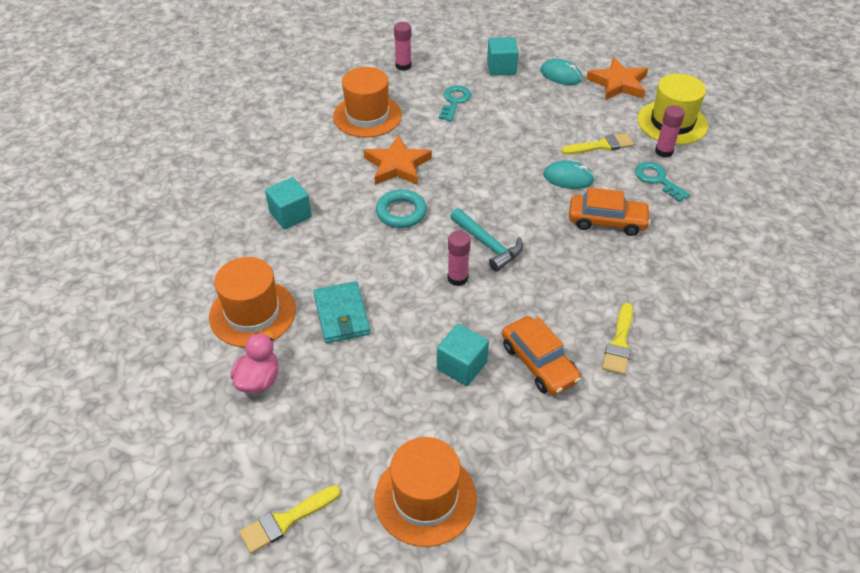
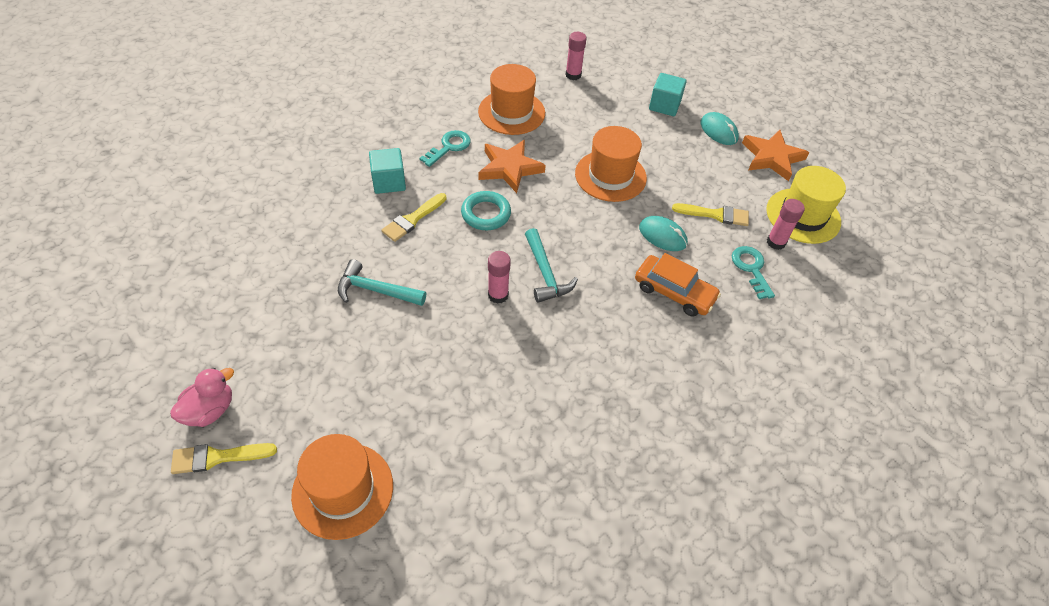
camera: 20 degrees right, 5 degrees up
orange hat [209,257,296,347] -> orange hat moved to [575,126,647,202]
pink duck [230,331,278,394] -> pink duck moved to [170,367,234,427]
turquoise wallet [314,281,371,343] -> turquoise hammer [338,259,426,306]
turquoise cube [437,324,489,386] -> none
turquoise key [439,85,471,121] -> turquoise key moved to [419,130,471,167]
orange car [502,316,581,395] -> none
yellow brush [602,303,633,375] -> yellow brush moved to [381,193,446,242]

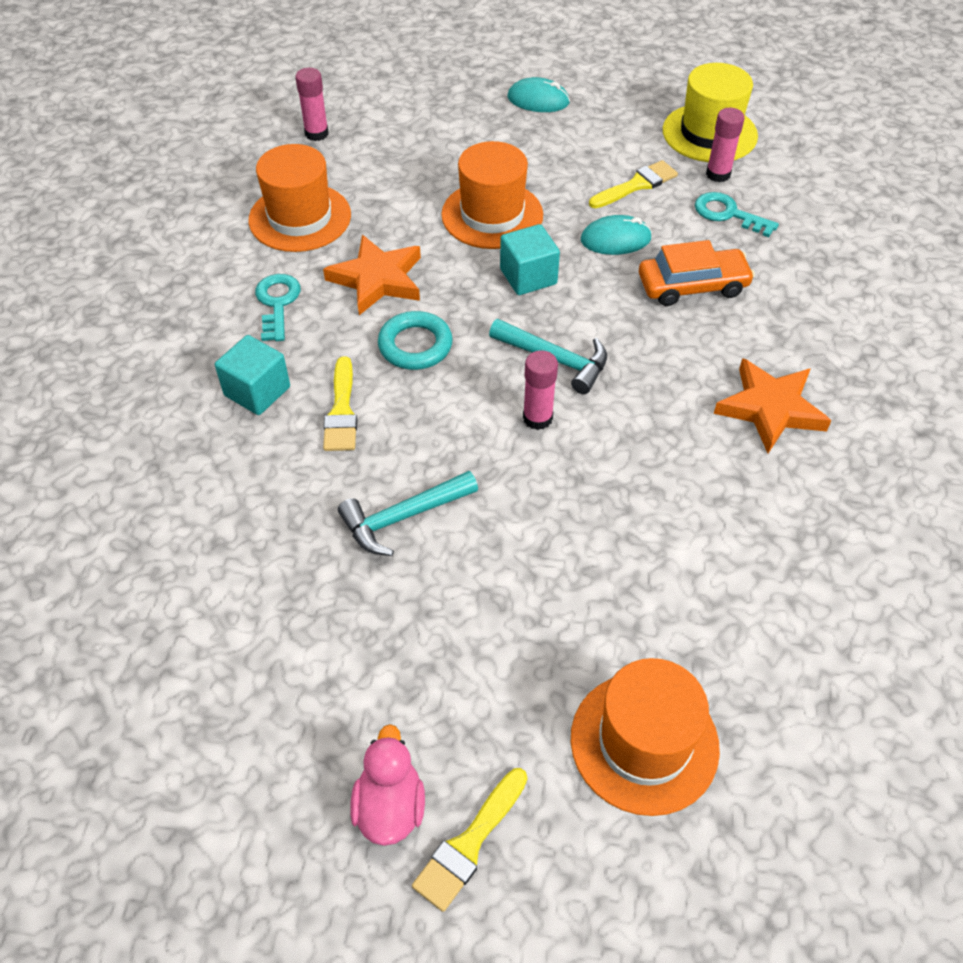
camera: 40 degrees left, 0 degrees up
turquoise cube [649,73,687,116] -> turquoise cube moved to [500,224,560,295]
orange star [742,130,809,181] -> orange star moved to [714,358,831,453]

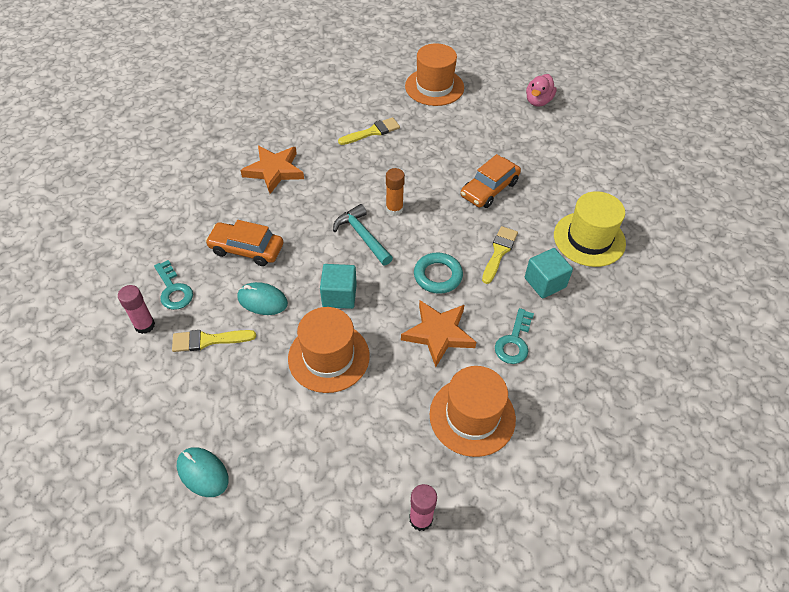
camera: 155 degrees left, 0 degrees up
turquoise hammer [338,471,478,556] -> orange car [461,154,521,208]
yellow brush [412,768,527,912] -> yellow brush moved to [338,117,400,145]
pink glue stick [523,350,558,430] -> orange glue stick [386,168,405,216]
yellow hat [663,63,758,162] -> yellow hat moved to [554,191,626,267]

